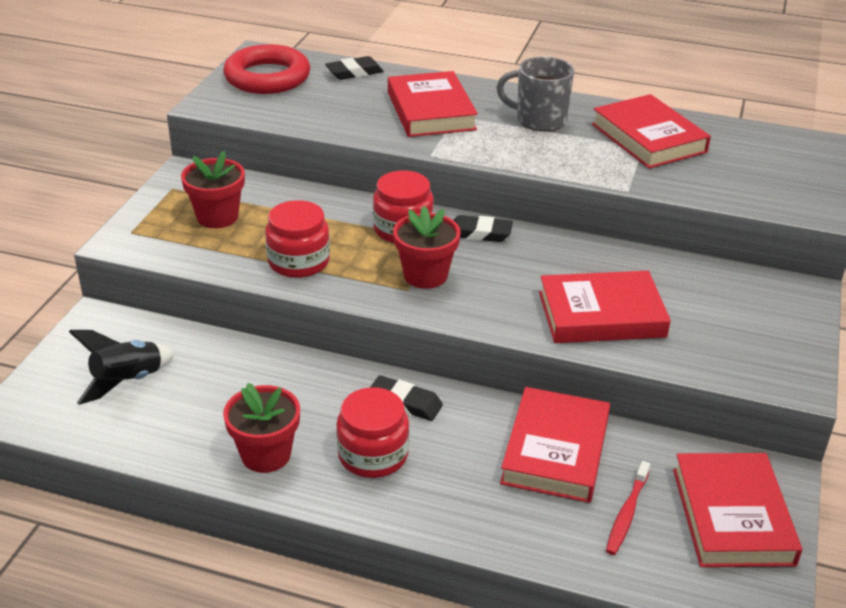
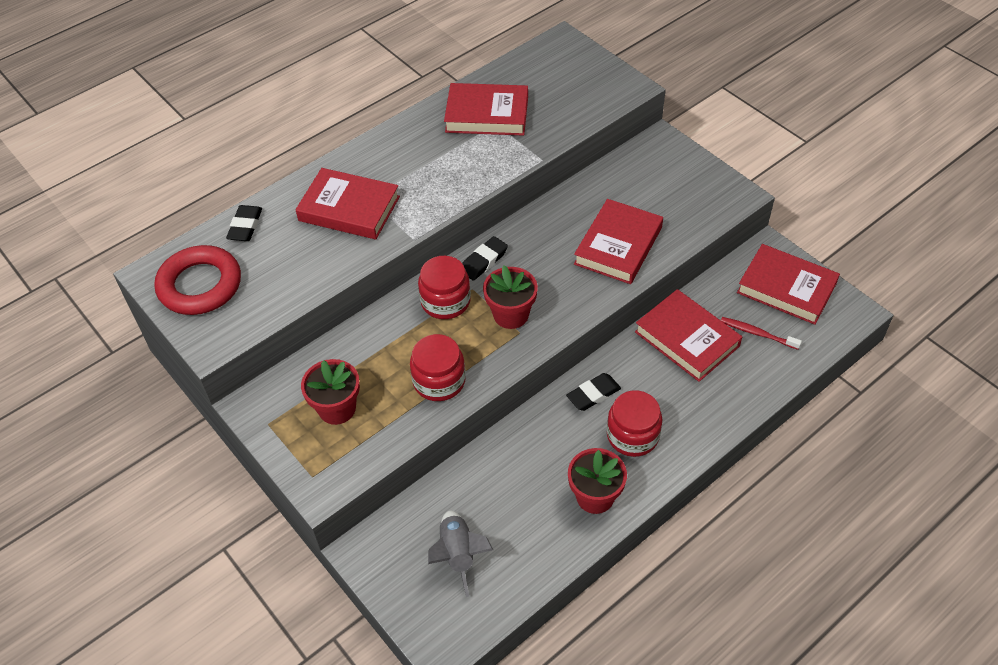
camera: 55 degrees left, 15 degrees up
black rocket [69,330,175,405] -> grey rocket [428,511,493,597]
grey mug [496,56,574,131] -> none
red toothbrush [606,461,650,555] -> red toothbrush turned 150 degrees clockwise [721,317,802,350]

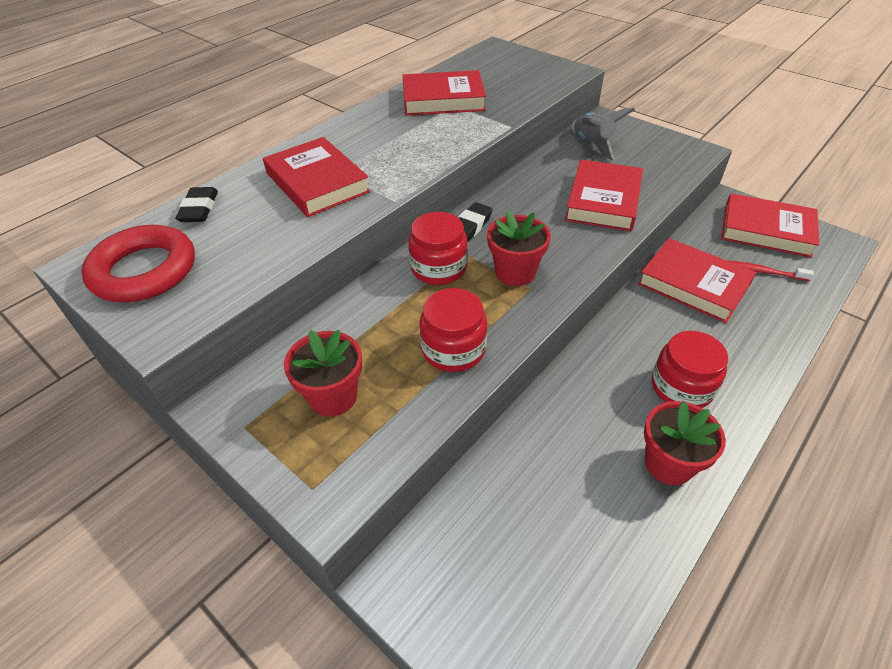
camera: 10 degrees left, 5 degrees down
red book [295,168,400,239] -> red book turned 45 degrees clockwise [263,137,370,217]
grey rocket [428,511,493,597] -> grey rocket moved to [572,108,635,160]
black eraser [566,373,621,411] -> none

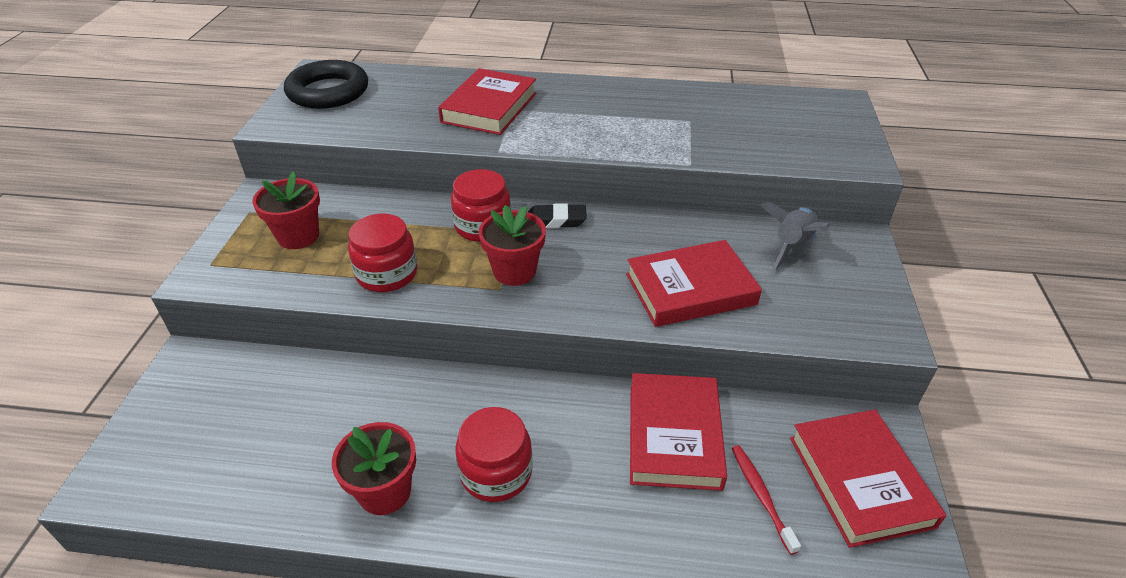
camera: 55 degrees right, 5 degrees down
red ring [81,225,195,302] -> black ring [284,60,368,109]
black eraser [175,187,218,222] -> none
red book [403,70,486,115] -> none

